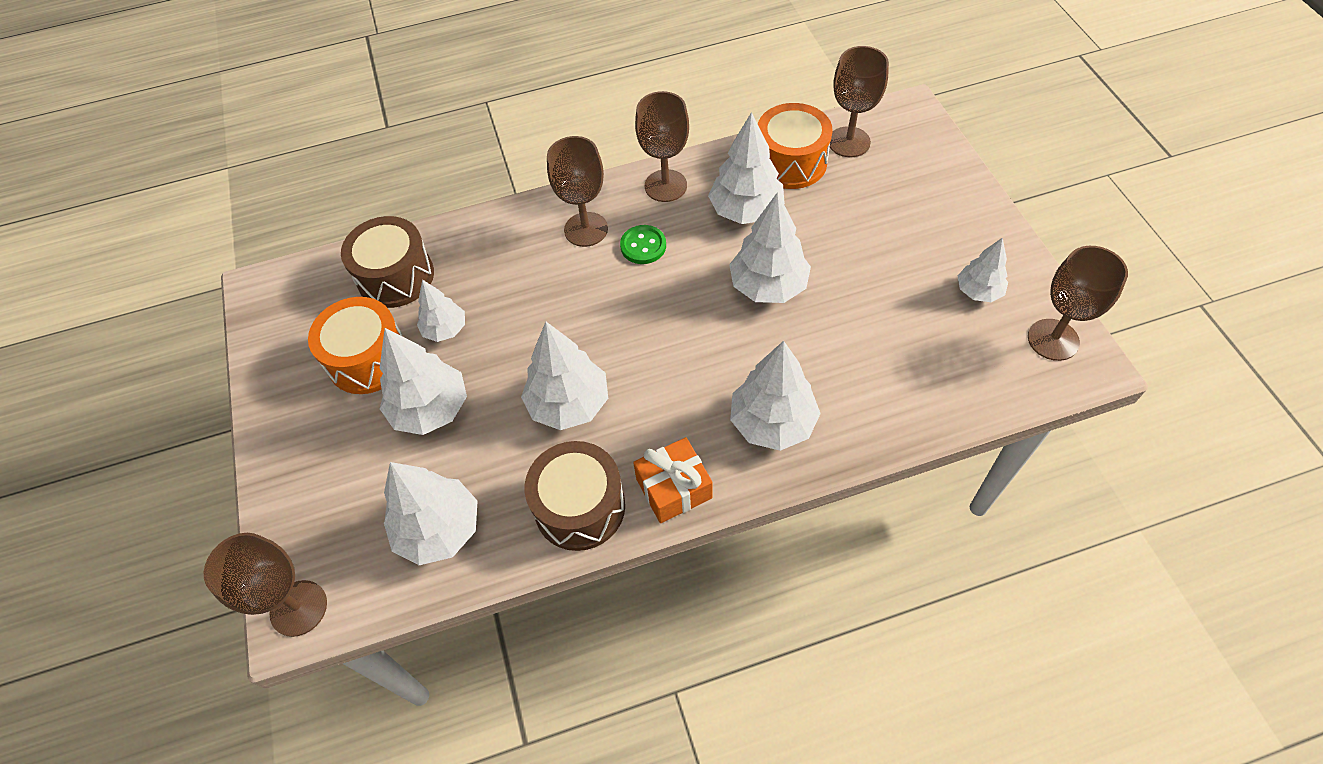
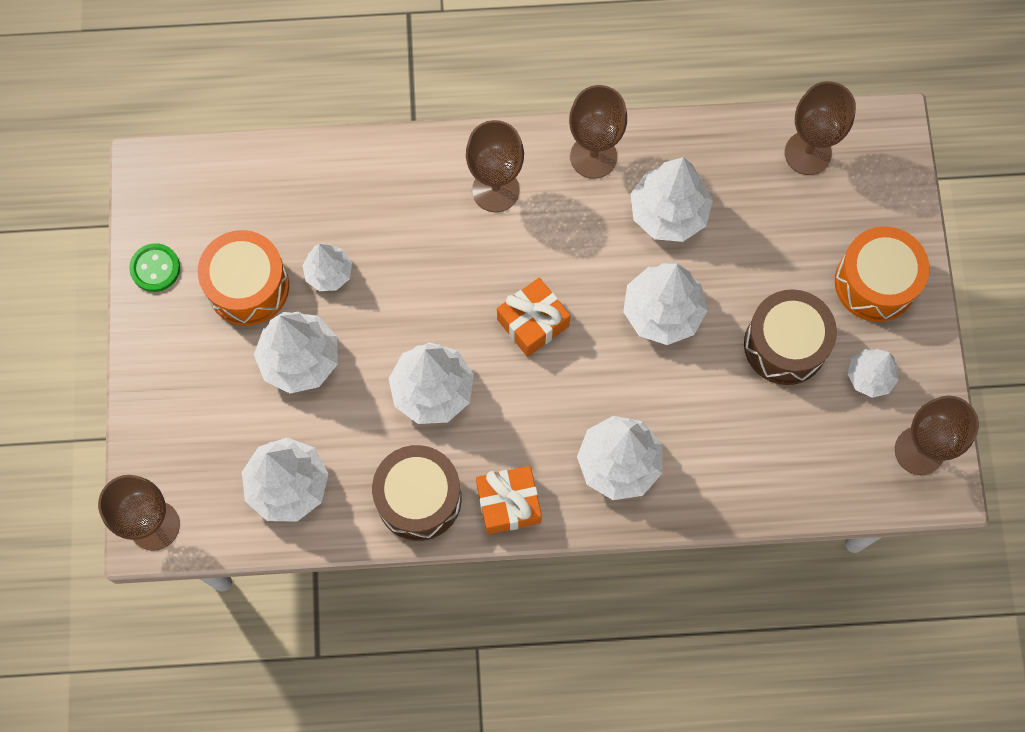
camera: 10 degrees right, 15 degrees up
brown drum [341,216,434,308] -> brown drum moved to [744,289,837,385]
green button [620,225,666,264] -> green button moved to [129,243,180,292]
orange drum [758,103,833,189] -> orange drum moved to [835,226,930,322]
none -> orange gift [497,278,570,357]

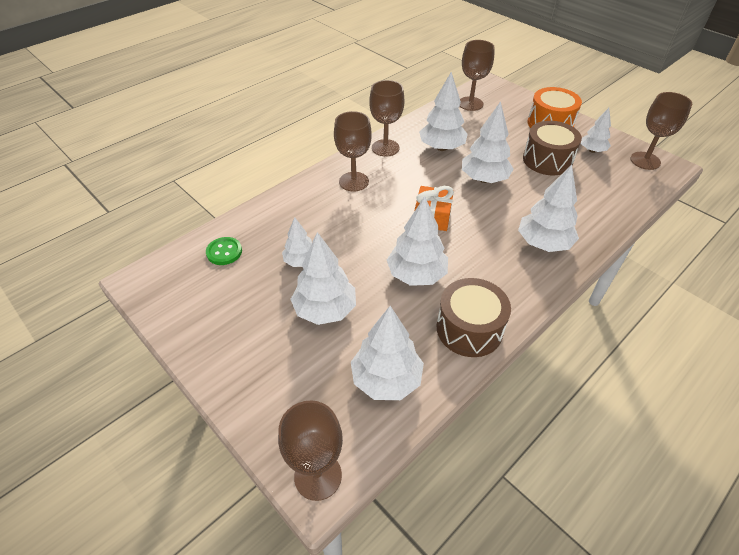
camera: 40 degrees left, 25 degrees down
green button [129,243,180,292] -> green button moved to [206,237,242,265]
orange drum [198,230,289,326] -> none
orange gift [476,466,542,534] -> none

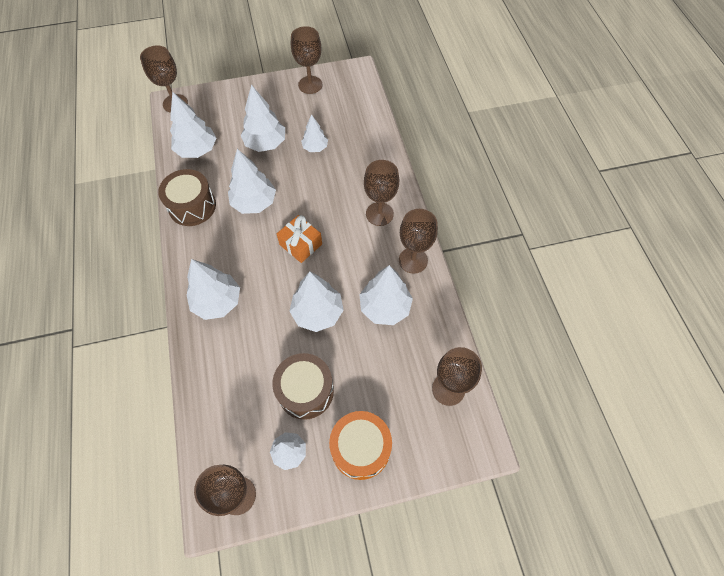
camera: 120 degrees right, 15 degrees up
green button [206,237,242,265] -> none
none -> brown goblet [291,26,322,94]

